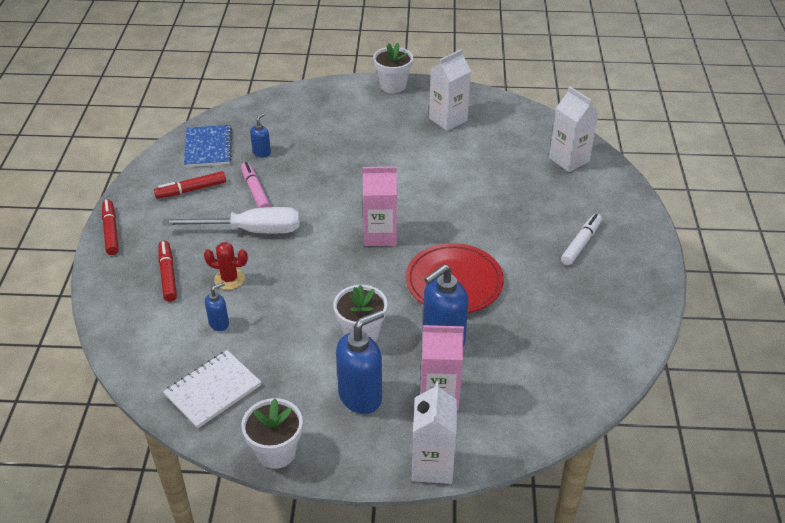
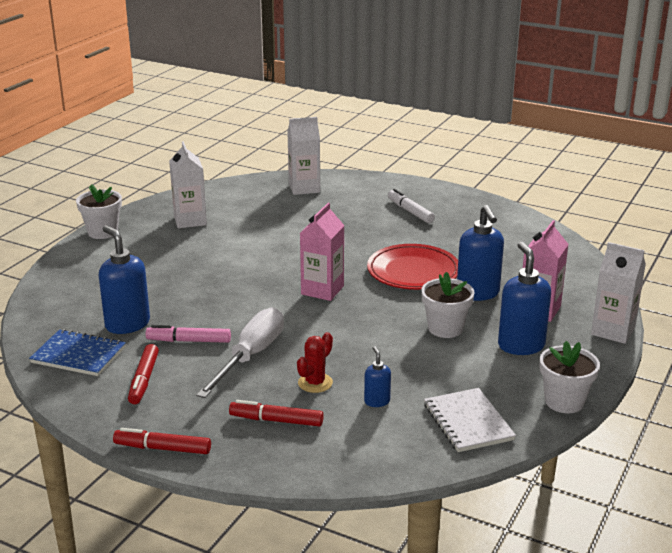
camera: 65 degrees left, 15 degrees down
blue soap dispenser [250,113,271,158] -> blue soap dispenser [99,225,150,334], size x1.98

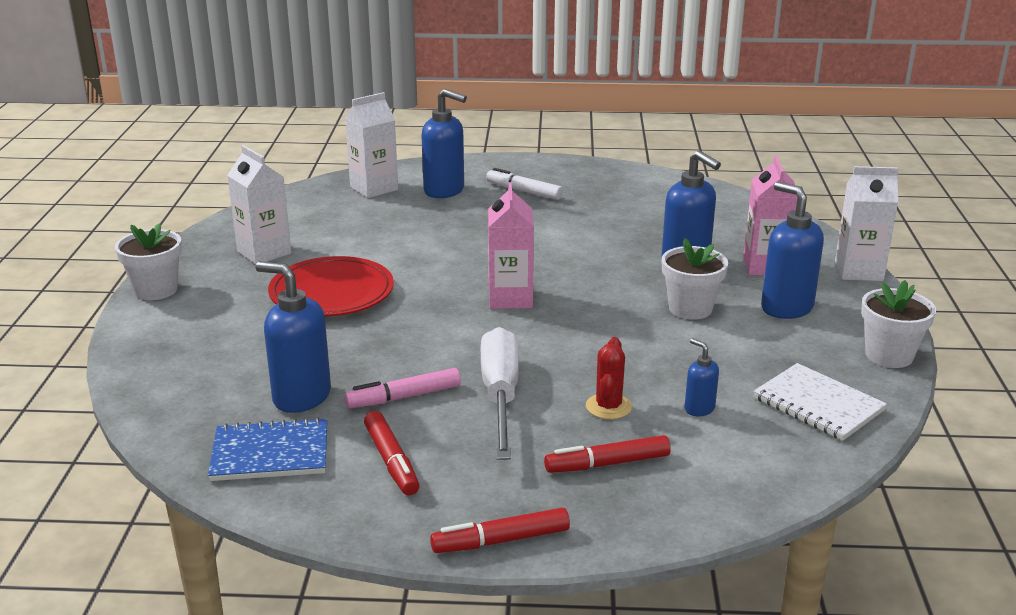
camera: 25 degrees left, 0 degrees up
red plate [367,244,458,290] -> red plate moved to [268,256,394,316]
none -> blue soap dispenser [421,89,467,198]

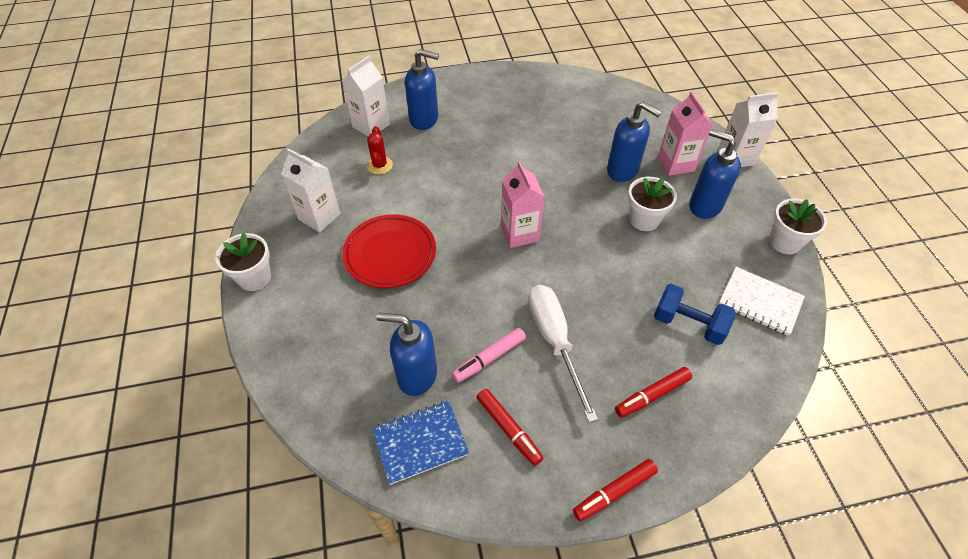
camera: 15 degrees left, 25 degrees up
white marker [486,168,563,200] -> none
red cactus [586,337,632,419] -> red cactus moved to [367,126,393,175]
blue soap dispenser [685,338,719,416] -> blue dumbbell [654,284,736,345]

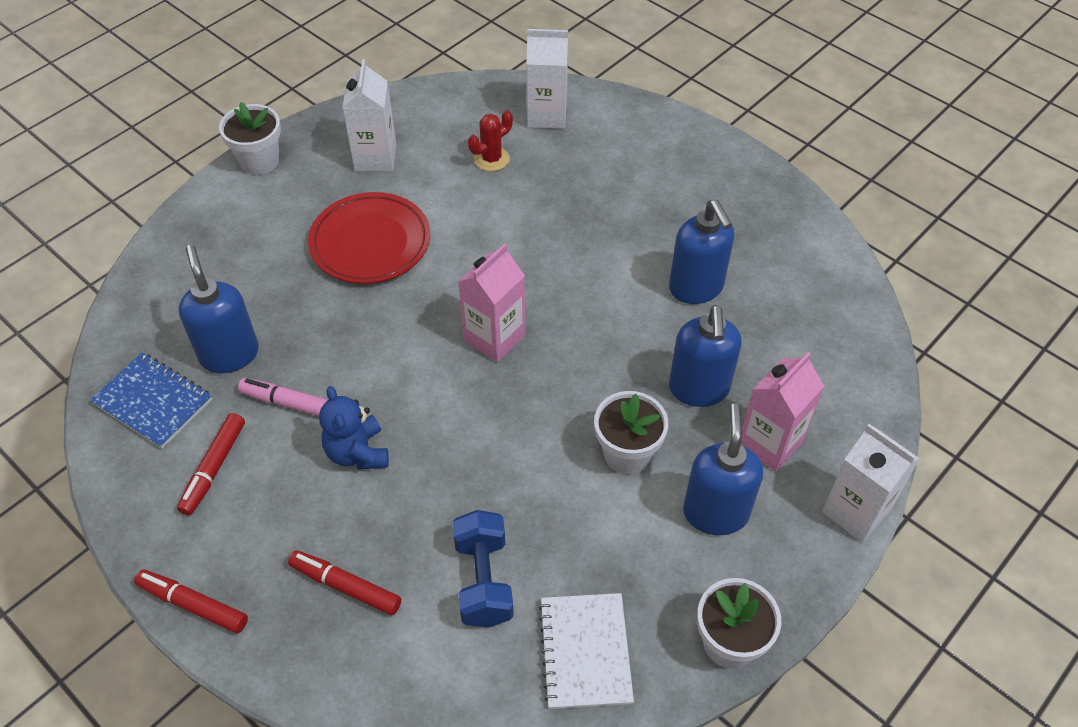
camera: 55 degrees right, 0 degrees up
blue soap dispenser [405,49,439,130] -> blue soap dispenser moved to [669,200,734,304]
white screwdriver [528,285,598,422] -> blue teddy bear [319,386,389,470]

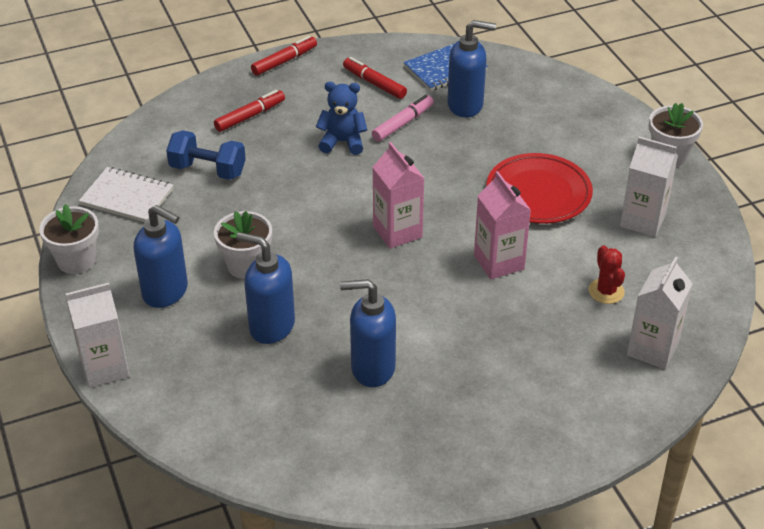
camera: 115 degrees right, 10 degrees down
pink carton [741,352,824,472] -> pink carton moved to [474,171,531,279]

